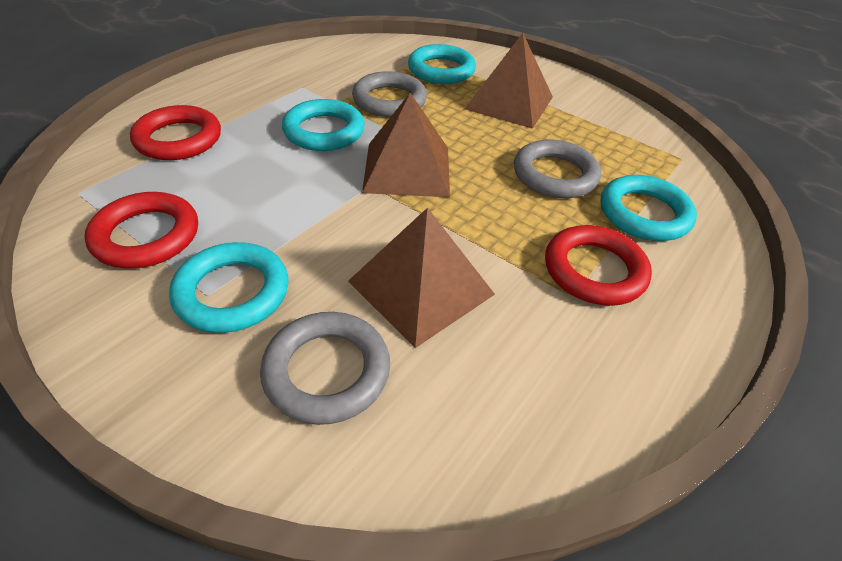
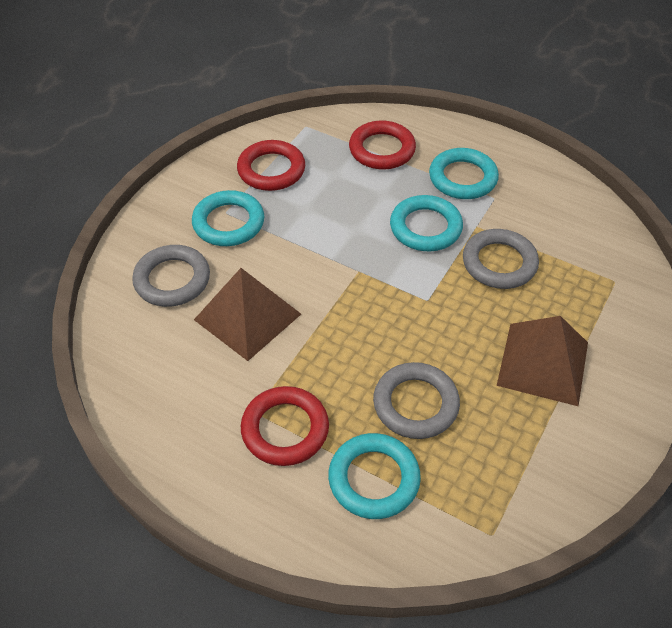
camera: 85 degrees right, 5 degrees up
brown pyramid [362,92,450,197] -> none
turquoise ring [408,44,476,84] -> turquoise ring moved to [429,148,499,199]

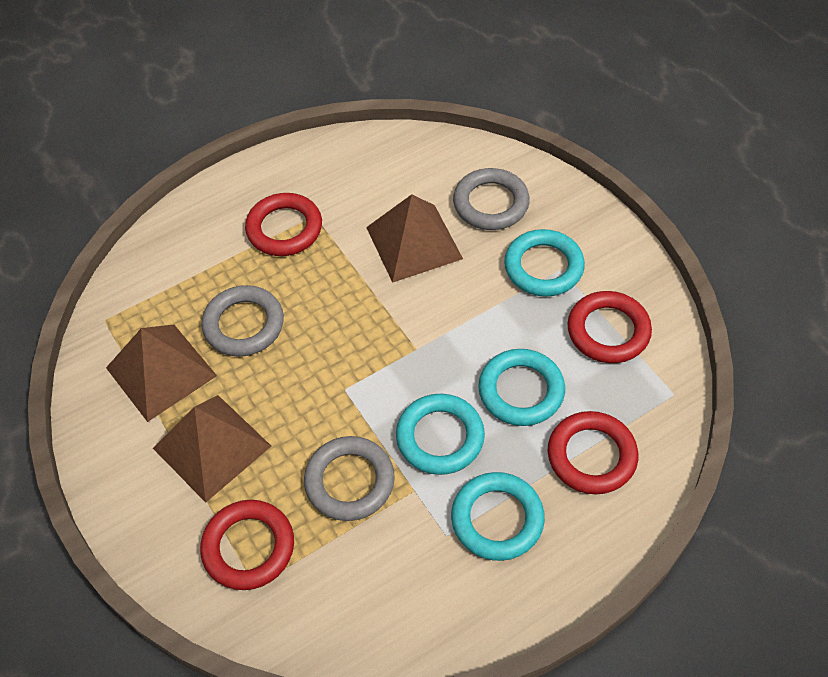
camera: 120 degrees right, 5 degrees up
turquoise ring [328,433,421,519] -> turquoise ring moved to [478,349,565,426]
none -> brown pyramid [106,325,217,422]
none -> red ring [200,500,294,590]

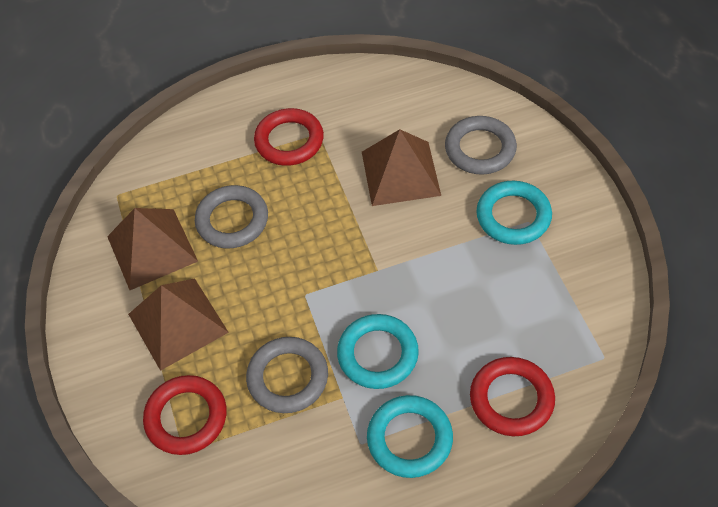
camera: 15 degrees right, 0 degrees up
turquoise ring [478,349,565,426] -> none
red ring [567,291,652,363] -> none

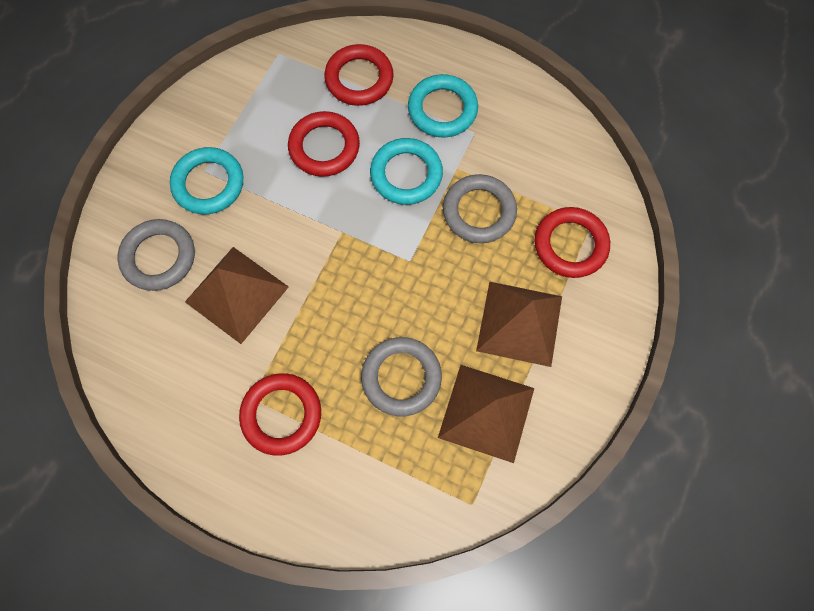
camera: 140 degrees left, 15 degrees up
none -> red ring [288,111,360,177]

